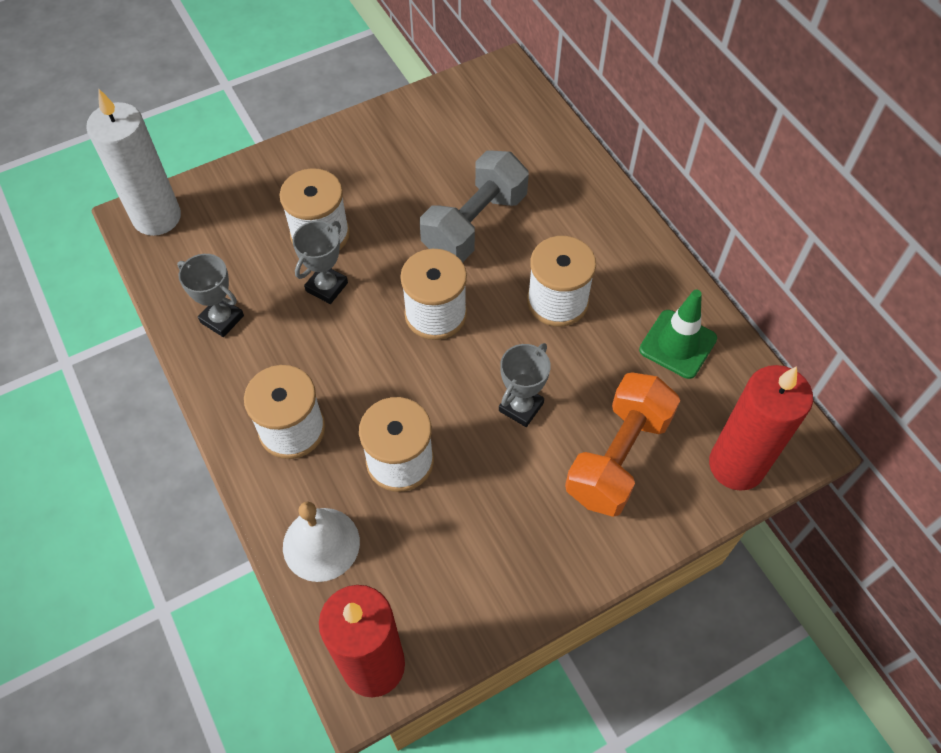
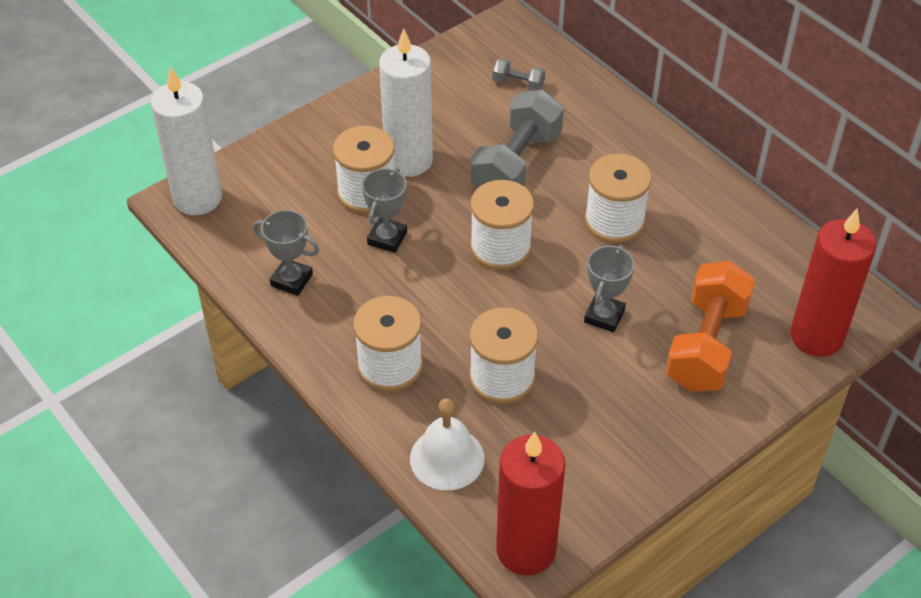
camera: 10 degrees left, 10 degrees down
green traffic cone [639,290,717,379] -> none
none -> white candle [379,28,433,177]
none -> grey dumbbell [492,58,545,91]

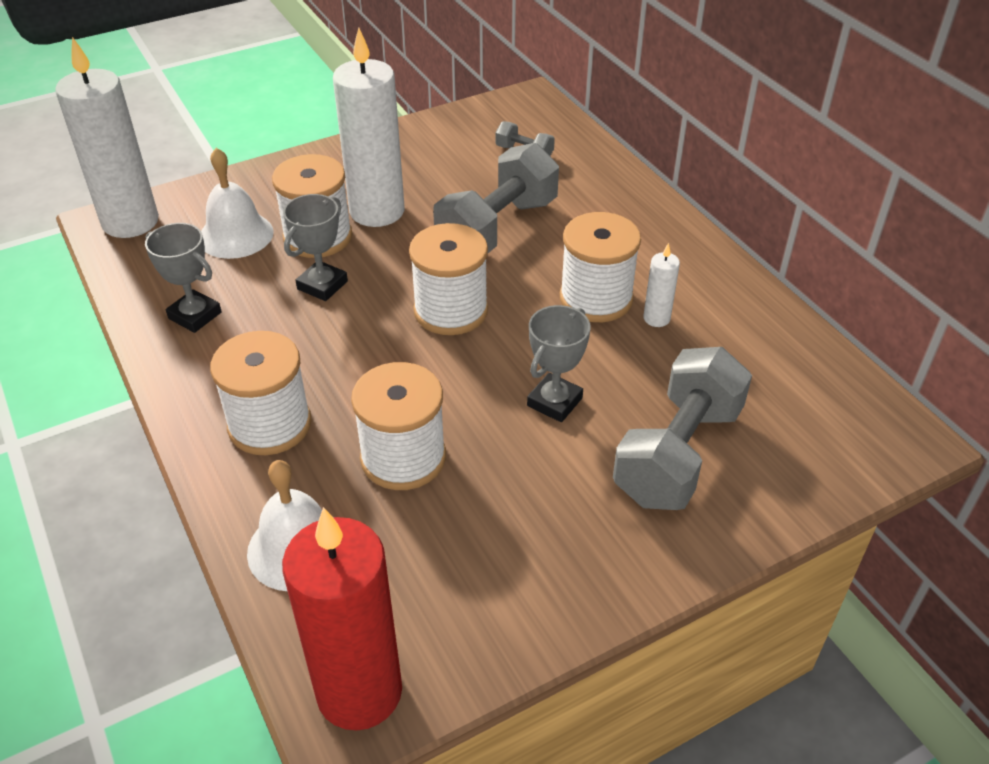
camera: 10 degrees right, 5 degrees down
orange dumbbell [665,261,755,392] -> grey dumbbell [613,347,752,510]
red candle [790,208,876,357] -> none
none -> white bell [201,148,274,259]
none -> white candle [643,243,680,327]

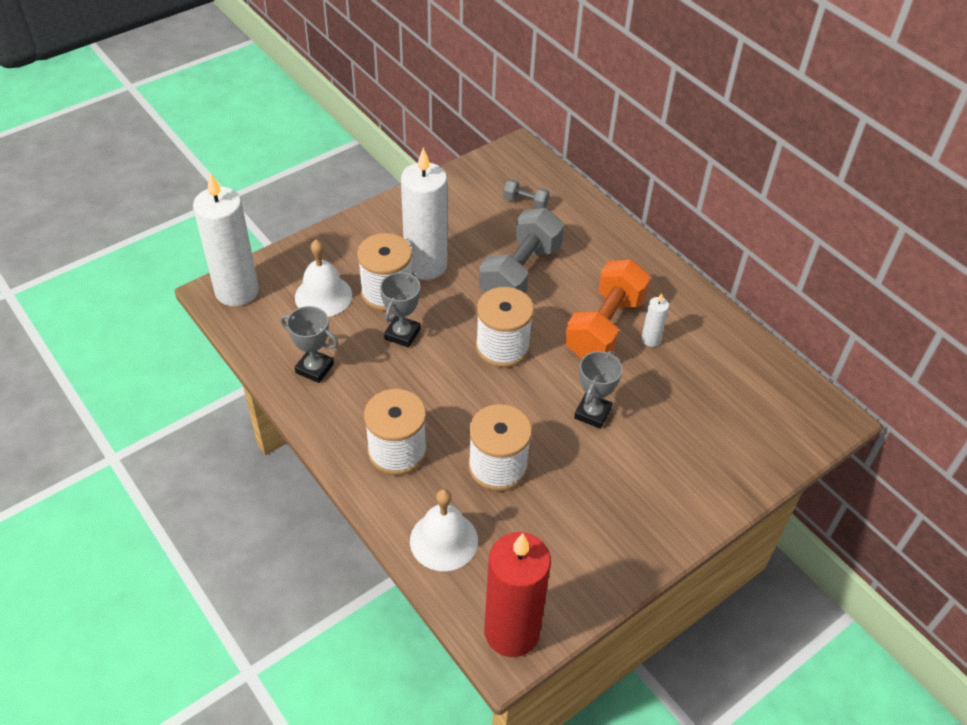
camera: 10 degrees left, 5 degrees up
white spool [560,212,641,322] -> orange dumbbell [565,260,651,359]
grey dumbbell [613,347,752,510] -> none

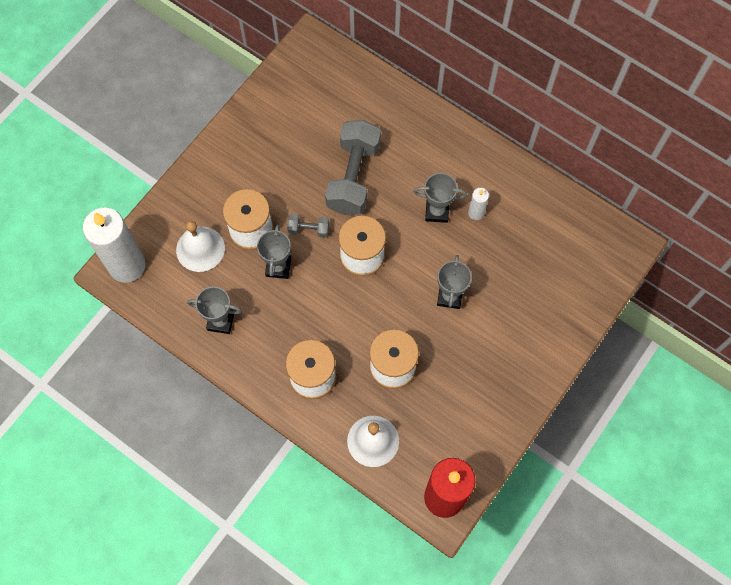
camera: 15 degrees left, 20 degrees up
white candle [401,148,447,280] -> none
grey dumbbell [503,179,550,209] -> grey dumbbell moved to [287,214,329,238]
orange dumbbell [565,260,651,359] -> grey trophy [413,173,467,223]

